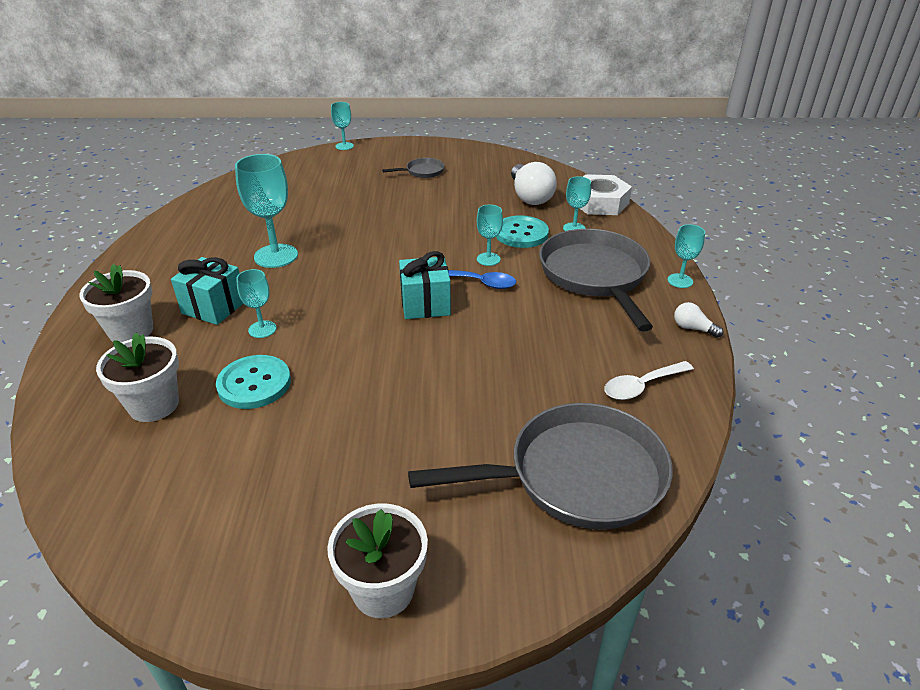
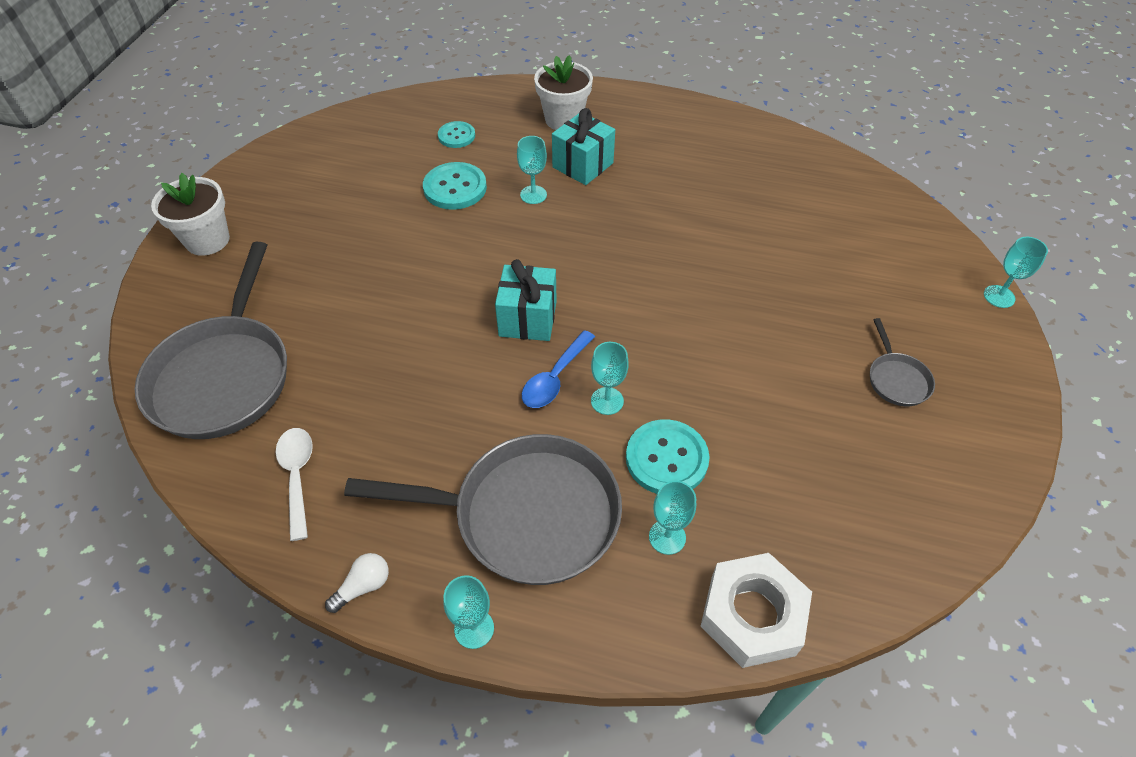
camera: 105 degrees right, 15 degrees up
white flower pot [96,333,179,422] -> turquoise button [438,121,475,148]
turquoise goblet [235,154,298,268] -> none
white light bulb [511,162,557,205] -> none

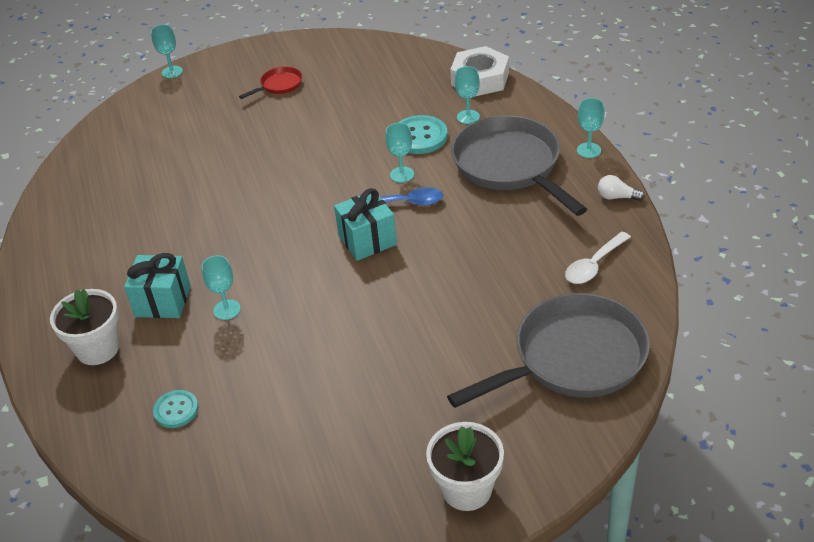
camera: 120 degrees left, 10 degrees down
turquoise button [423,162,487,210] -> none
grey pan [870,318,935,407] -> red pan [239,67,302,99]

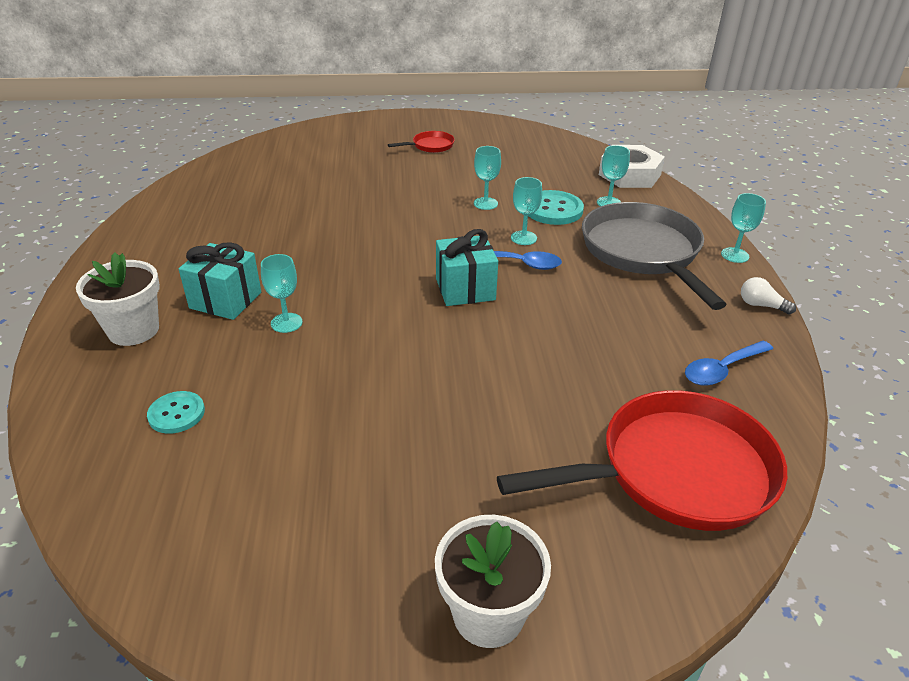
camera: 10 degrees right, 5 degrees down
turquoise goblet [151,25,183,78] -> turquoise goblet moved to [474,146,501,210]
grey pan [447,293,650,408] -> red pan [497,390,787,531]
white spoon [565,232,631,284] -> blue spoon [685,341,773,386]

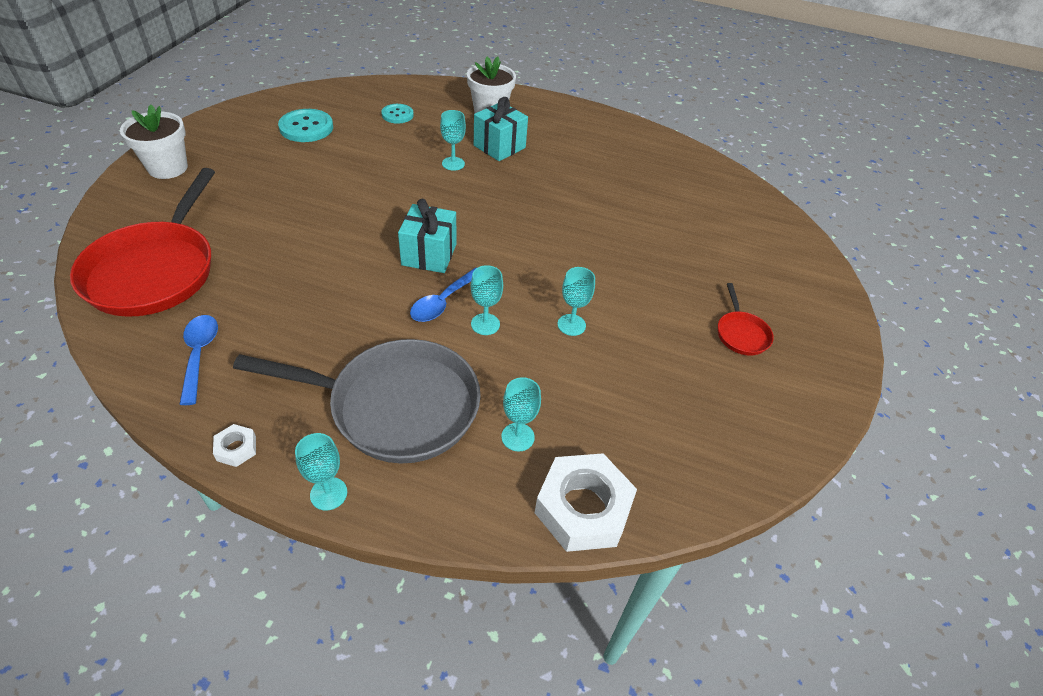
camera: 110 degrees right, 10 degrees up
turquoise button [528,190,584,225] -> turquoise button moved to [278,109,333,142]
white light bulb [741,277,796,314] -> white nut [213,424,256,467]

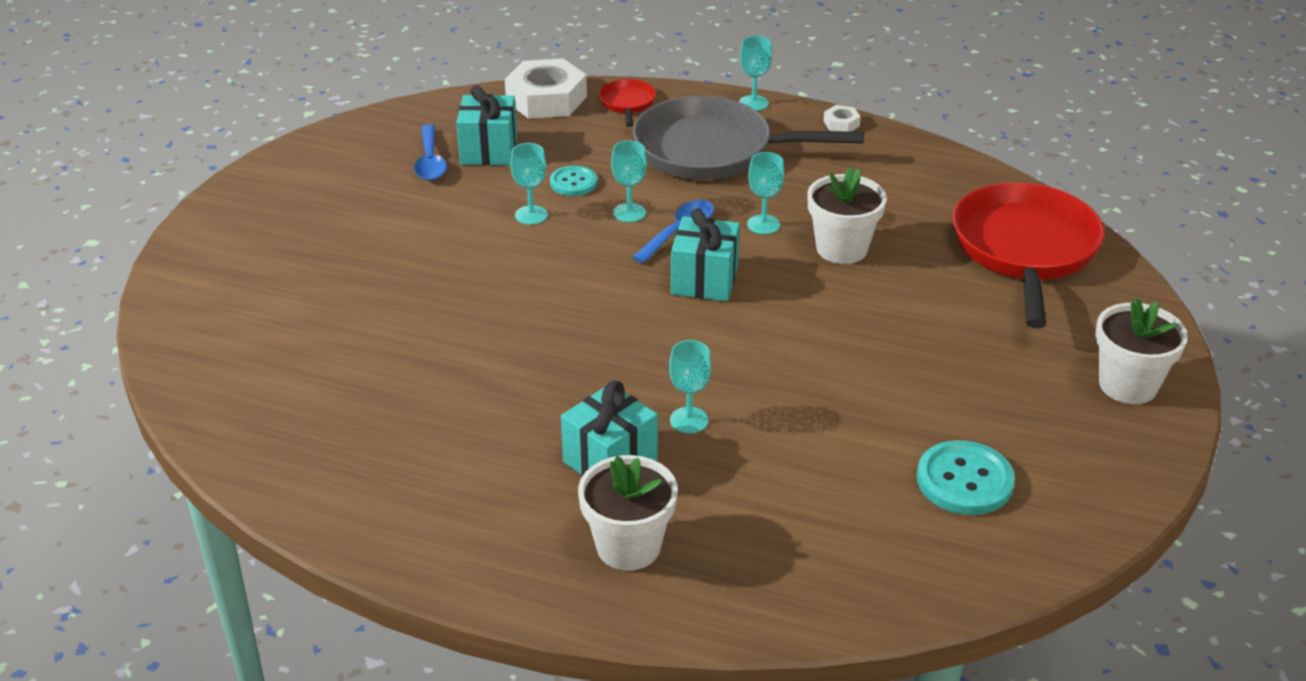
camera: 175 degrees left, 10 degrees down
blue spoon [179,315,218,405] -> blue spoon moved to [414,124,447,180]
turquoise button [381,104,414,123] -> turquoise button moved to [550,165,597,196]
turquoise goblet [501,377,541,451] -> turquoise goblet moved to [747,152,784,234]
red pan [718,283,774,356] -> red pan moved to [599,79,656,127]
none -> turquoise gift [456,85,517,165]
none -> white flower pot [807,167,887,264]

